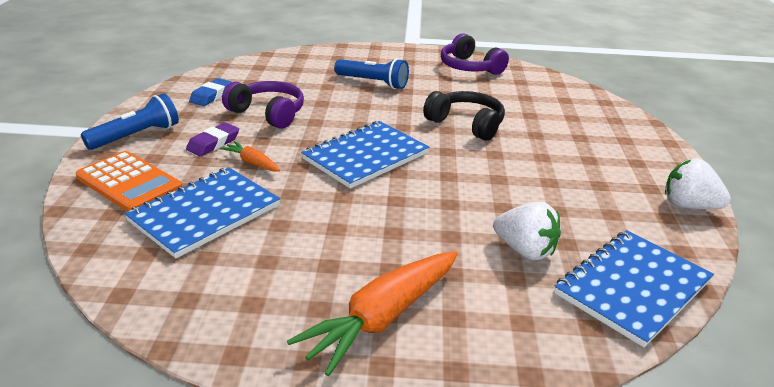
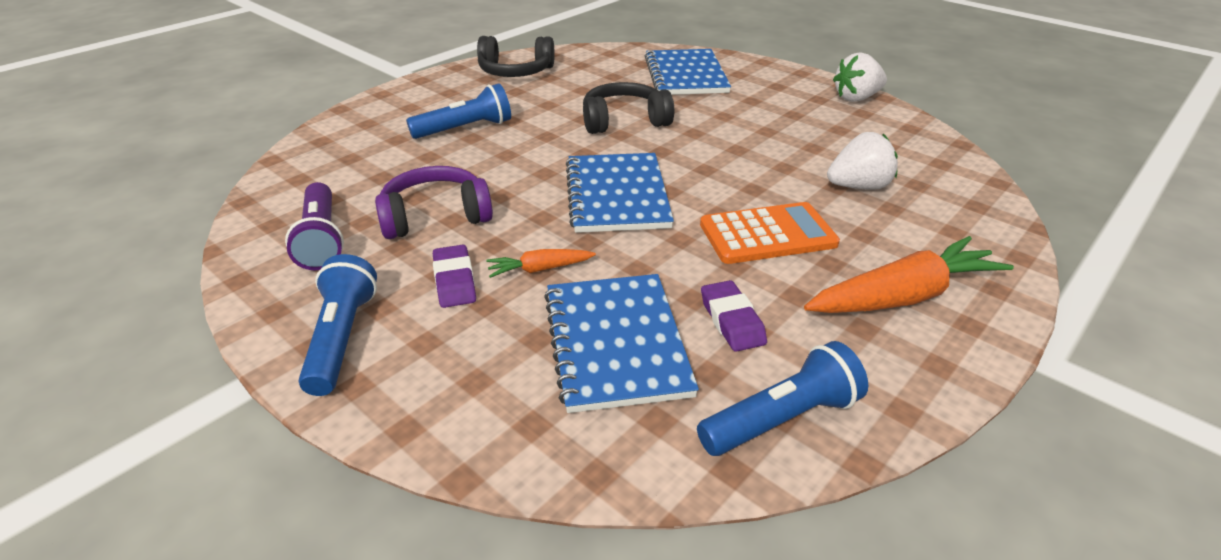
camera: 50 degrees left, 5 degrees up
orange calculator [76,151,182,212] -> orange calculator moved to [700,202,840,264]
blue eraser [189,78,232,106] -> purple flashlight [285,182,344,270]
orange carrot [287,251,458,376] -> orange carrot turned 105 degrees counterclockwise [804,236,1014,313]
purple headphones [441,33,509,75] -> black headphones [477,36,554,77]
blue notebook [554,230,714,348] -> blue notebook moved to [645,49,731,95]
none -> blue flashlight [697,341,868,456]
none -> purple eraser [701,280,767,352]

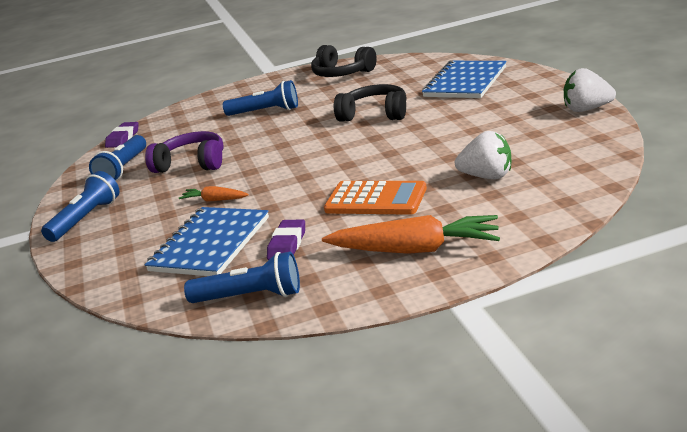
camera: 35 degrees right, 10 degrees down
purple flashlight [285,182,344,270] -> blue flashlight [89,135,146,181]
purple eraser [433,245,476,308] -> purple eraser moved to [105,122,139,148]
blue notebook [566,153,674,233] -> none

